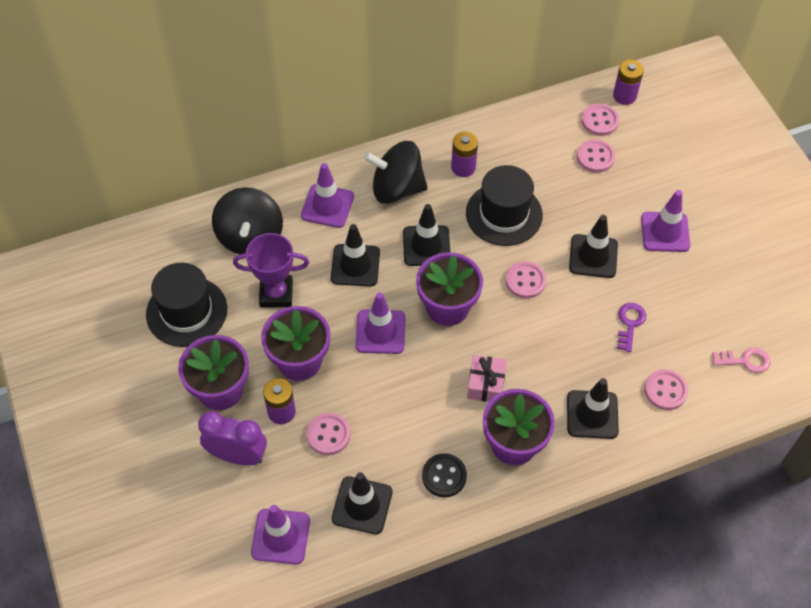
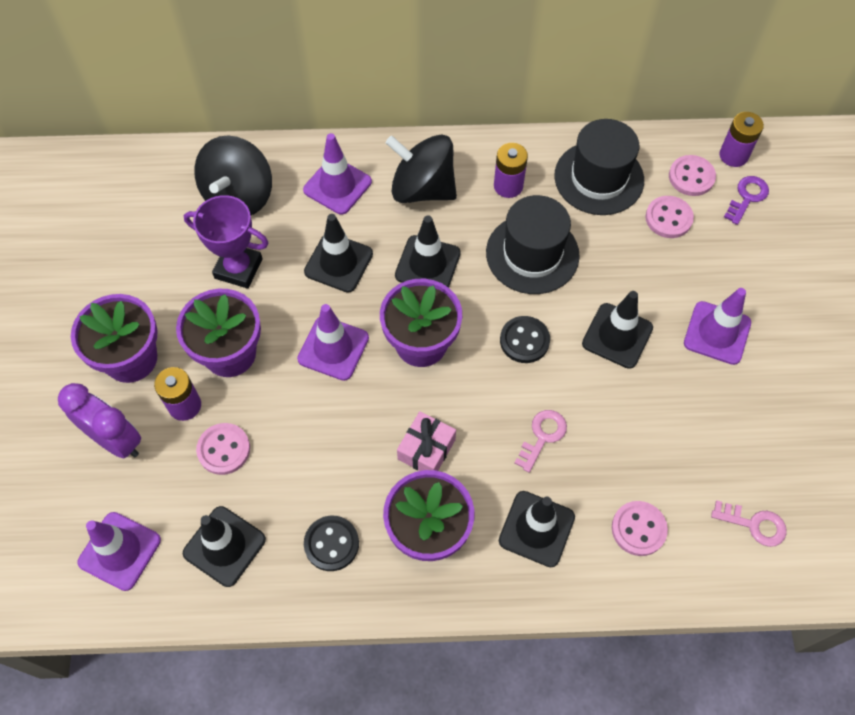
camera: 20 degrees right, 5 degrees up
black hat [146,263,227,347] -> black hat moved to [554,119,644,215]
pink button [505,261,546,299] -> black button [500,316,550,363]
purple key [617,303,646,352] -> purple key moved to [724,176,769,225]
none -> pink key [514,410,567,473]

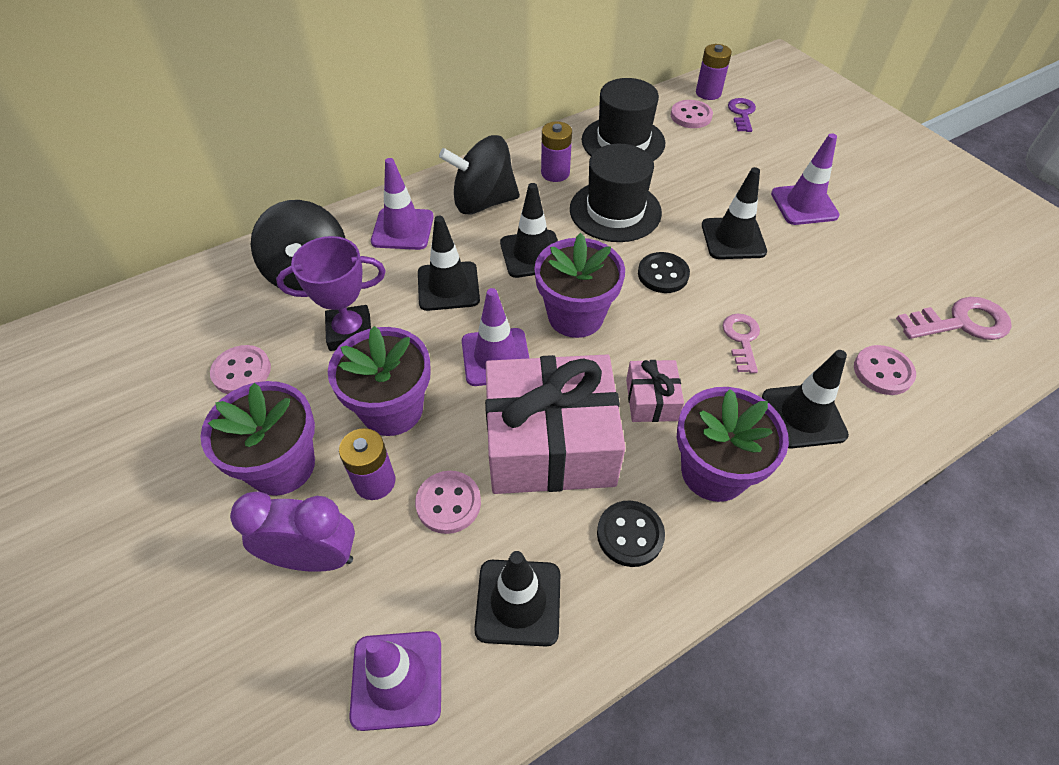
camera: 30 degrees left, 10 degrees down
pink button [645,196,694,238] -> pink button moved to [210,345,271,394]
pink key [711,500,787,547] -> pink key [896,297,1012,340], size x1.52
none -> pink gift [485,355,626,494]

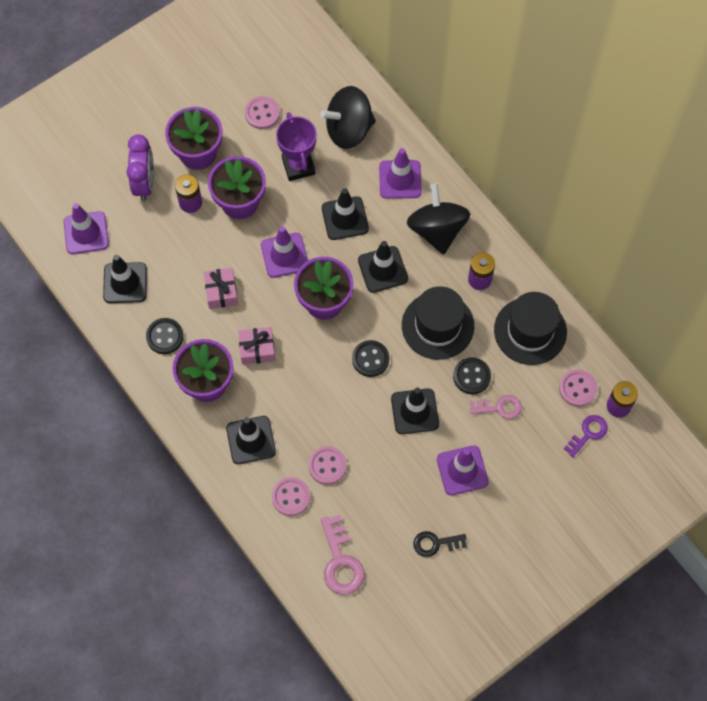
camera: 85 degrees right, 15 degrees up
pink button [415,471,481,534] -> pink button moved to [308,446,347,484]
pink gift [485,355,626,494] -> pink gift [204,268,238,309], size x0.45
pink key [722,314,760,373] -> pink key moved to [470,395,522,419]
purple key [728,98,756,132] -> purple key turned 45 degrees counterclockwise [564,415,608,457]
none -> black key [413,531,467,557]
none -> black button [453,357,491,394]

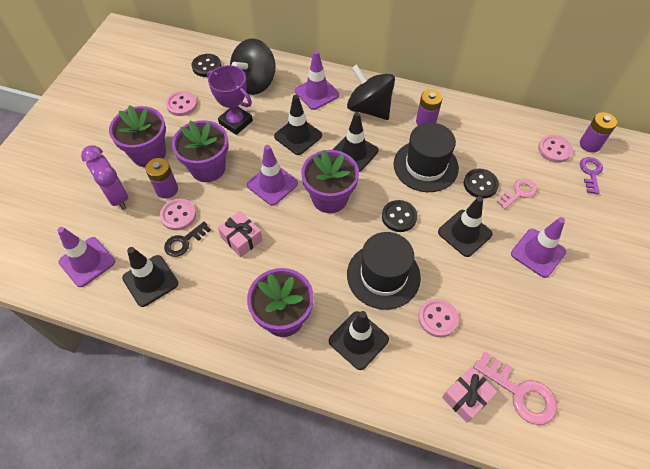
camera: 35 degrees left, 10 degrees down
black button [146,318,184,354] -> black button moved to [191,54,221,77]
pink gift [238,327,275,365] -> pink gift moved to [442,367,498,423]
pink button [272,477,310,516] -> pink button moved to [160,199,196,231]
black key [413,531,467,557] -> black key moved to [164,222,211,257]
black hat [494,292,567,365] -> black hat moved to [347,232,421,310]

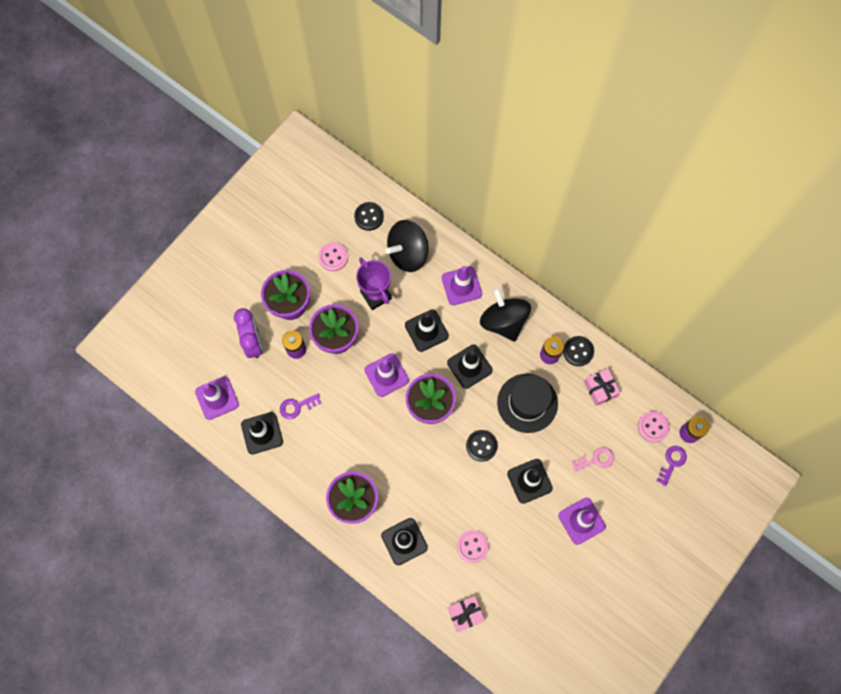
camera: 20 degrees right, 15 degrees up
pink button [160,199,196,231] -> none
black key [164,222,211,257] -> purple key [280,394,321,419]
pink gift [218,211,263,257] -> pink gift moved to [584,369,620,406]
black hat [347,232,421,310] -> none
black button [464,169,499,199] -> black button moved to [563,336,594,366]
pink key [473,351,558,425] -> none

